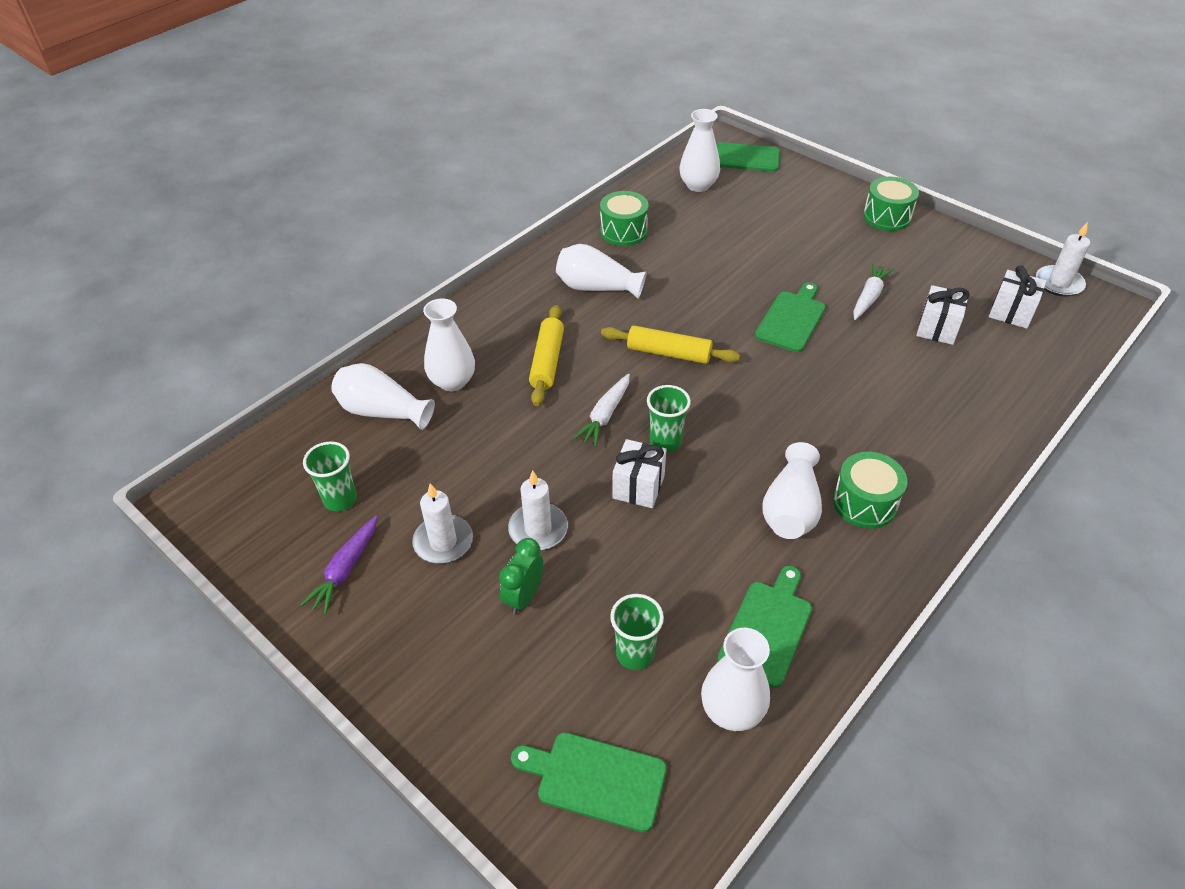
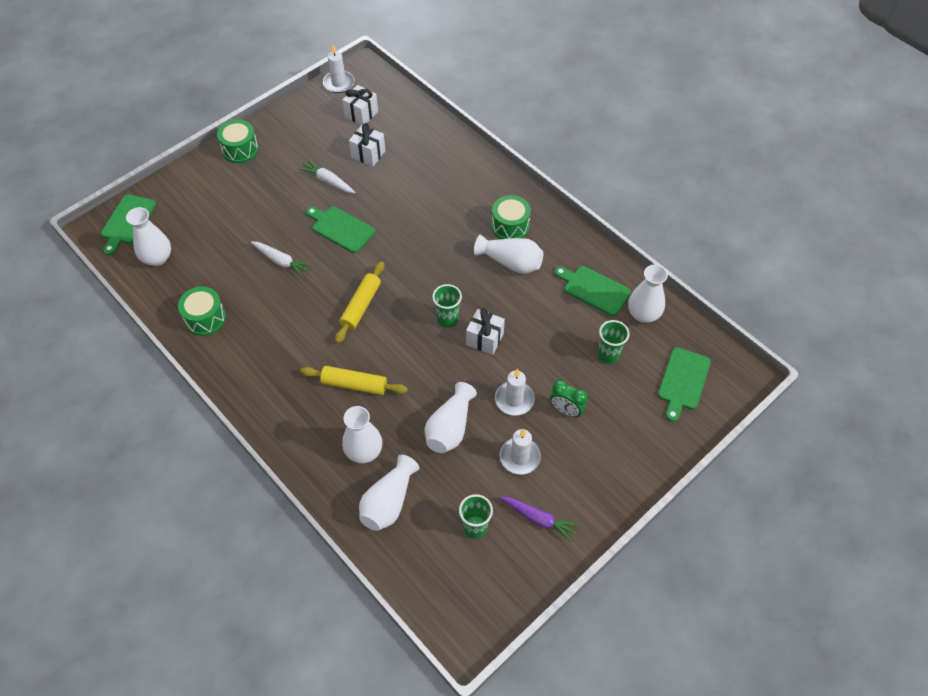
camera: 85 degrees left, 10 degrees up
white vase [556,244,647,299] -> white vase moved to [425,382,477,453]
white carrot [573,374,630,447] -> white carrot moved to [251,241,312,277]

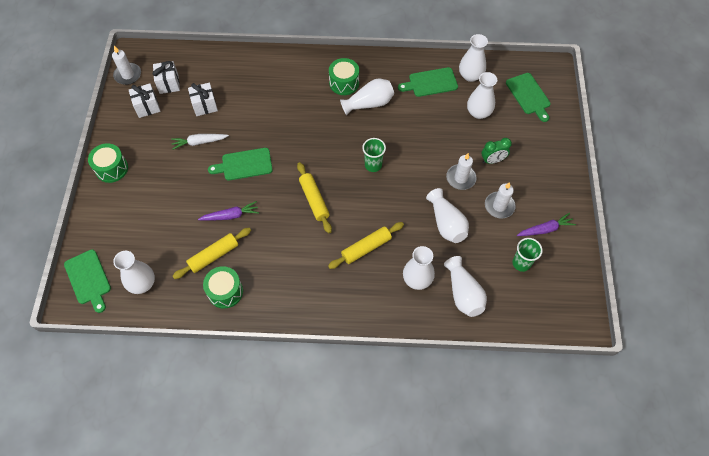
camera: 45 degrees left, 5 degrees up
white carrot [251,241,312,277] -> purple carrot [198,201,259,221]
white gift [466,308,505,355] -> white gift moved to [129,83,161,118]
green cup [597,320,630,364] -> white vase [467,72,497,119]
none -> yellow rolling pin [173,228,251,279]

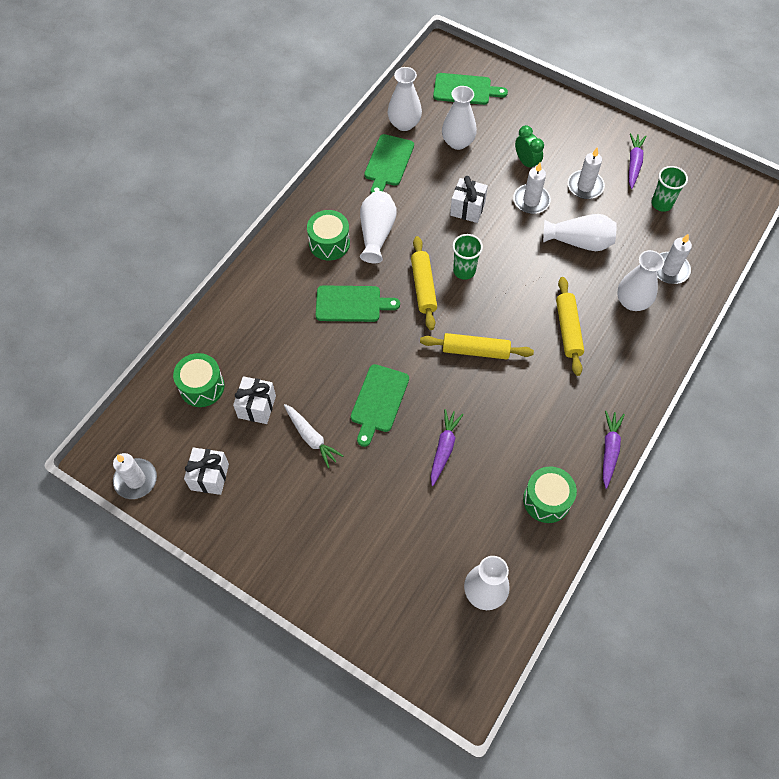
camera: 60 degrees left, 0 degrees up
green cutting board [64,249,111,313] -> green cutting board moved to [316,285,400,322]
green drum [88,143,128,183] -> green drum moved to [173,353,224,407]
white gift [153,61,180,94] -> white gift moved to [450,176,488,223]
white carrot [171,134,229,150] -> white carrot turned 60 degrees counterclockwise [284,404,343,468]
yellow rolling pin [173,228,251,279] -> yellow rolling pin moved to [411,236,437,330]
white vase [444,256,487,317] -> white candle [657,233,692,284]
green clock [482,138,512,164] -> green clock turned 45 degrees counterclockwise [515,125,544,169]
none -> purple carrot [603,411,625,489]

